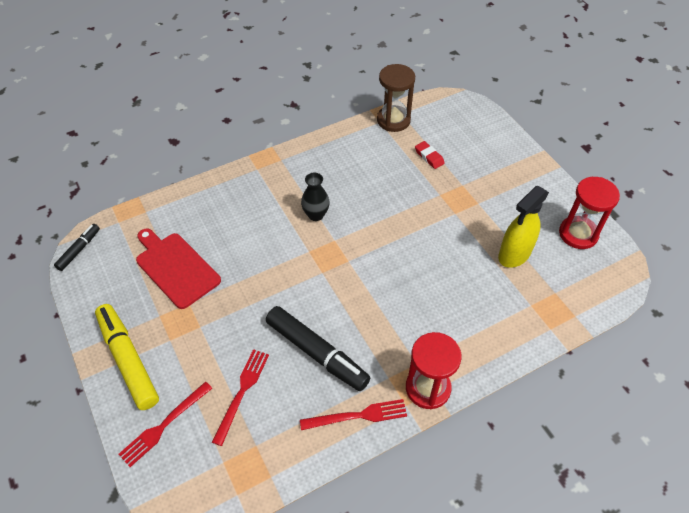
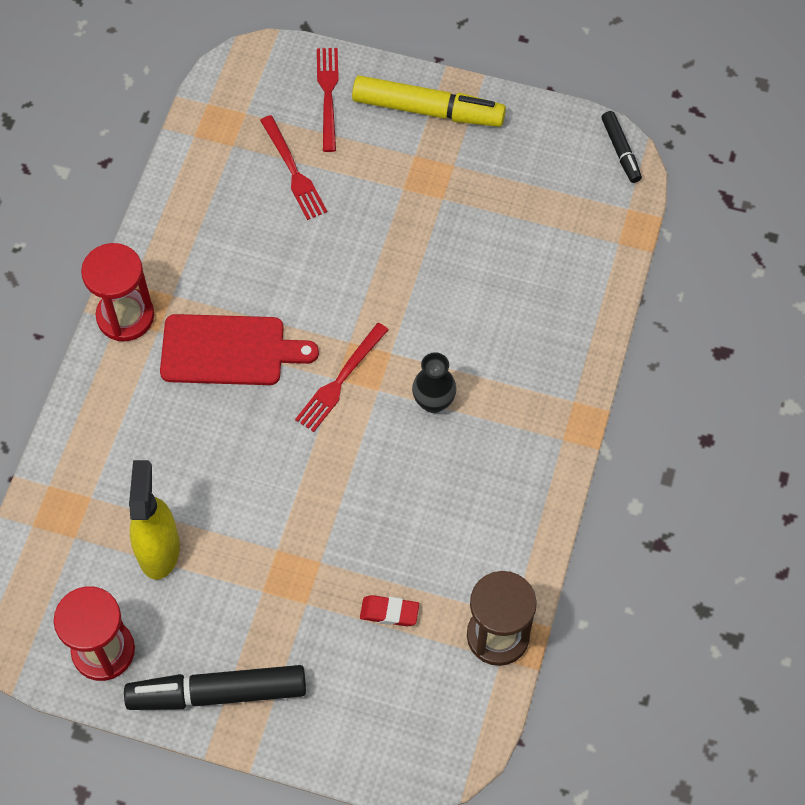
camera: 135 degrees right, 10 degrees up
red cutting board [136,228,221,309] -> red cutting board moved to [160,314,319,385]
black marker [266,306,370,391] -> black marker moved to [124,665,306,710]
red fork [300,399,407,430] -> red fork moved to [295,323,389,432]

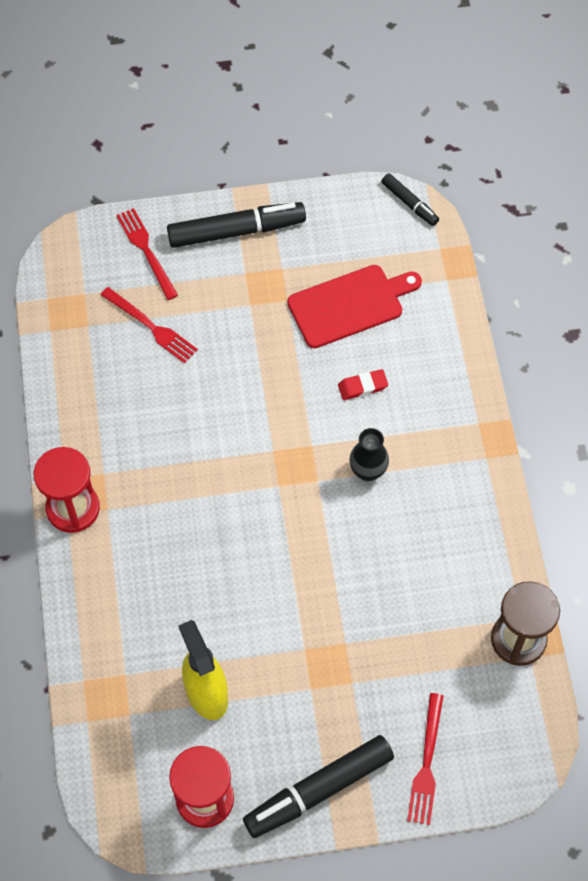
camera: 25 degrees left, 0 degrees up
red cutting board [160,314,319,385] -> red cutting board moved to [287,265,422,348]
red fork [295,323,389,432] -> red fork moved to [407,693,444,825]
yellow marker [352,75,506,127] -> black marker [167,202,306,248]
red eraser [360,595,419,626] -> red eraser moved to [338,369,388,400]

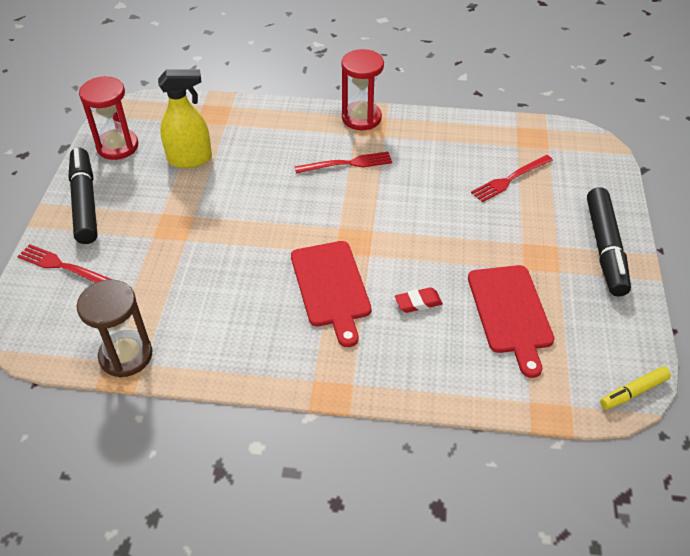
camera: 105 degrees right, 15 degrees down
red fork [116,208,178,300] -> red fork moved to [295,152,392,174]
red eraser [338,369,388,400] -> red eraser turned 75 degrees clockwise [395,287,443,313]
black vase [349,428,389,481] -> red cutting board [291,241,371,347]
black marker [381,173,439,226] -> yellow marker [600,367,671,410]

